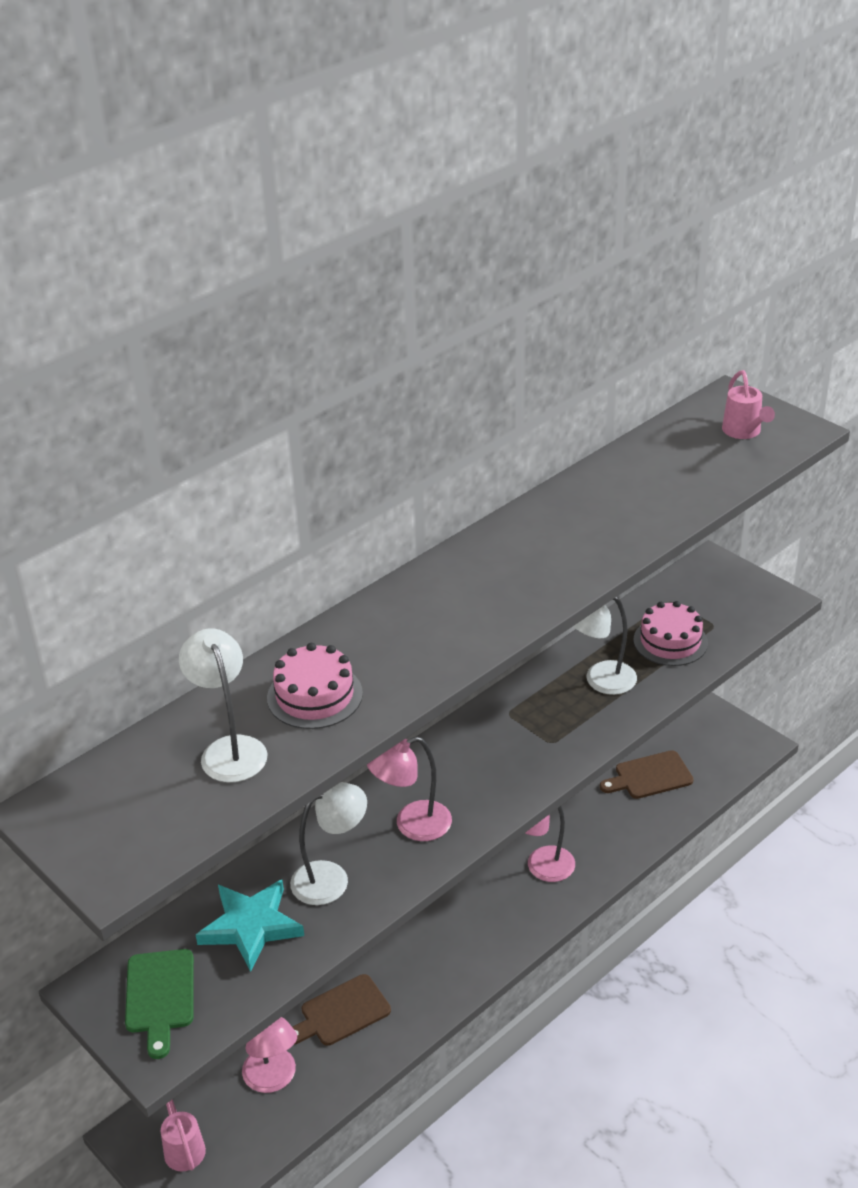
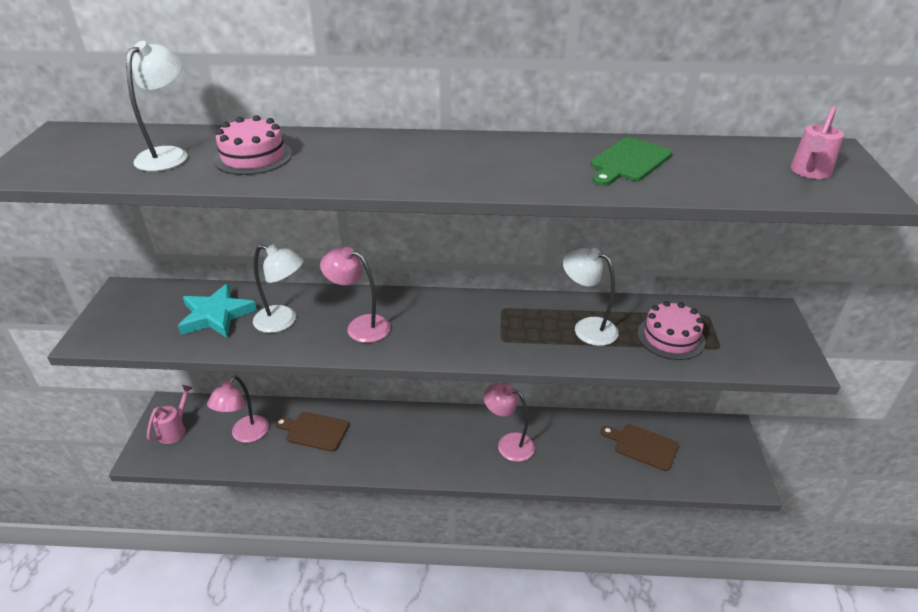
camera: 45 degrees right, 0 degrees up
green cutting board [125,949,194,1059] -> green cutting board moved to [591,137,672,186]

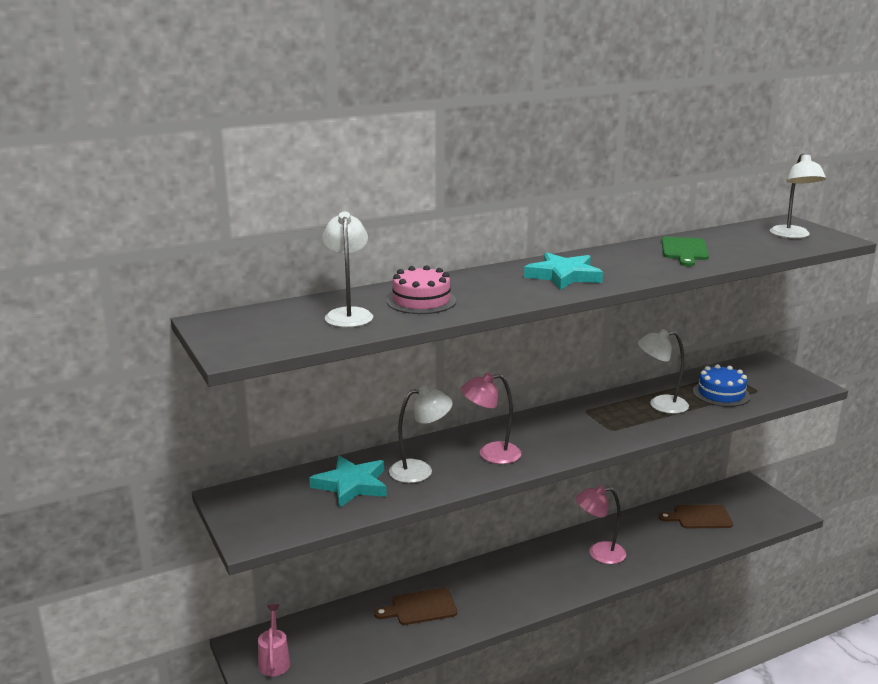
camera: 30 degrees left, 15 degrees down
pink lamp [207,375,269,443] -> none
pink cake [638,301,706,360] -> blue cake [693,364,750,407]
pink watering can [790,106,844,179] -> white lamp [770,153,826,238]
none -> turquoise star [524,252,603,290]

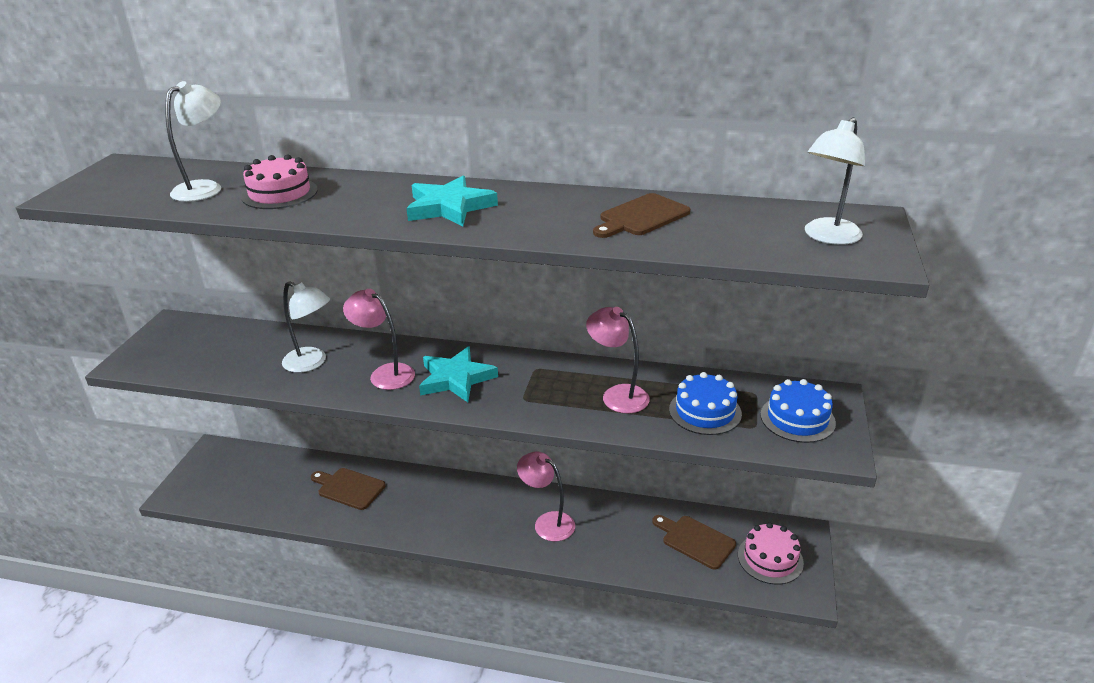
camera: 40 degrees right, 10 degrees up
pink watering can [258,604,290,676] -> none
turquoise star [309,456,387,508] -> turquoise star moved to [419,346,498,402]
white lamp [638,329,689,414] -> pink lamp [586,307,650,413]
green cutting board [662,237,709,266] -> brown cutting board [593,193,690,238]
none -> pink cake [738,522,804,584]
none -> blue cake [760,379,836,443]

